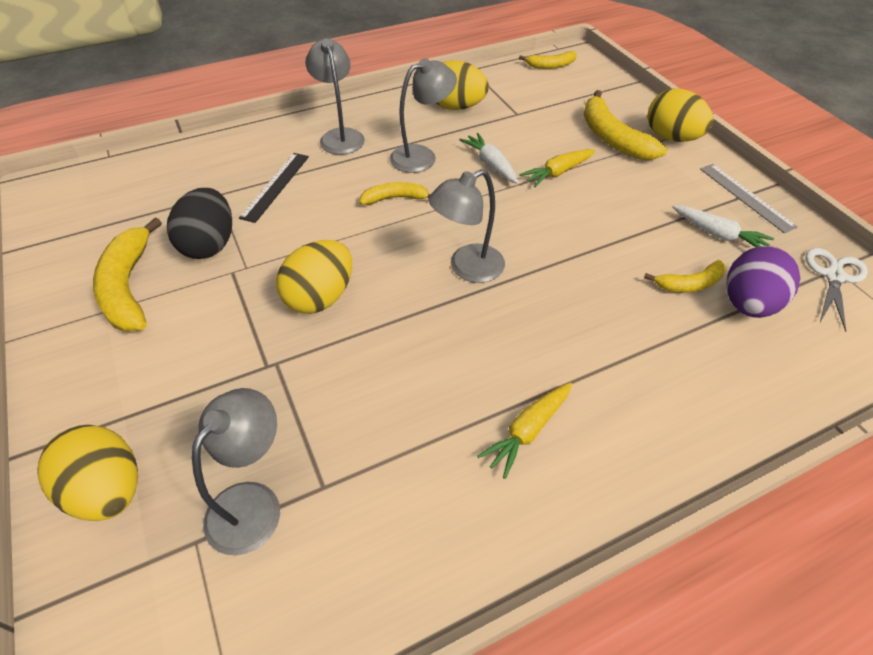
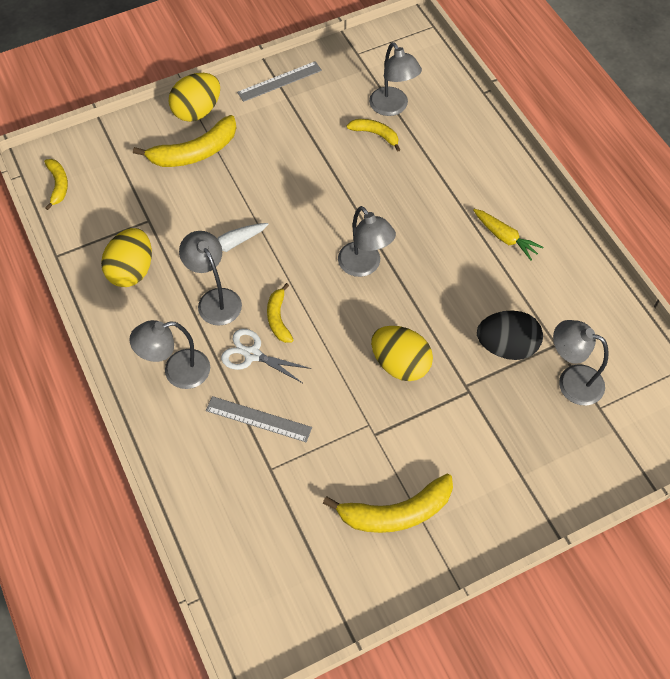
camera: 90 degrees left, 10 degrees up
yellow egg [37,425,138,521] -> none
black egg [167,188,232,259] -> black egg moved to [477,310,543,360]
black ruler [239,153,309,223] -> grey ruler [206,396,312,442]
yellow carrot [520,149,595,187] -> none
yellow banana [644,260,726,293] -> yellow banana turned 45 degrees counterclockwise [346,119,400,152]
white carrot [672,205,774,247] -> none
purple egg [726,246,800,318] -> grey lamp [369,42,422,116]
white scissors [805,248,868,332] -> white scissors moved to [221,329,311,383]

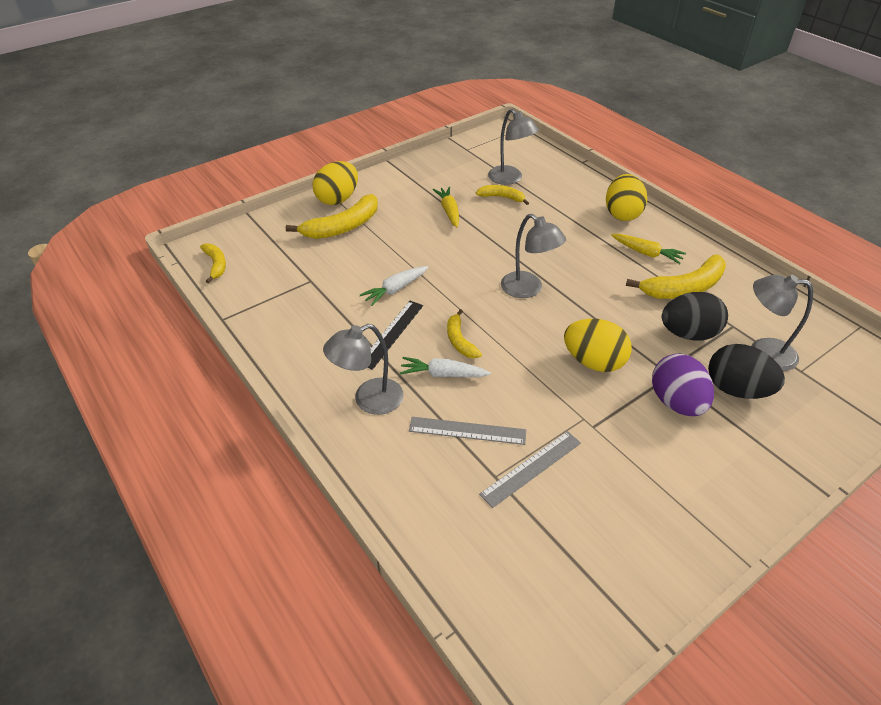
camera: 10 degrees left, 15 degrees down
yellow egg [101,228,152,287] -> yellow egg moved to [606,174,647,221]
grey lamp [179,231,242,326] -> black ruler [367,301,423,370]
white scissors [221,329,311,383] -> white carrot [400,357,491,377]
grey ruler [237,61,322,102] -> grey ruler moved to [479,431,581,508]
yellow banana [323,474,453,533] -> yellow banana moved to [626,254,726,299]
none -> yellow carrot [433,187,459,228]
none -> purple egg [652,354,714,416]
none -> black egg [708,344,785,399]

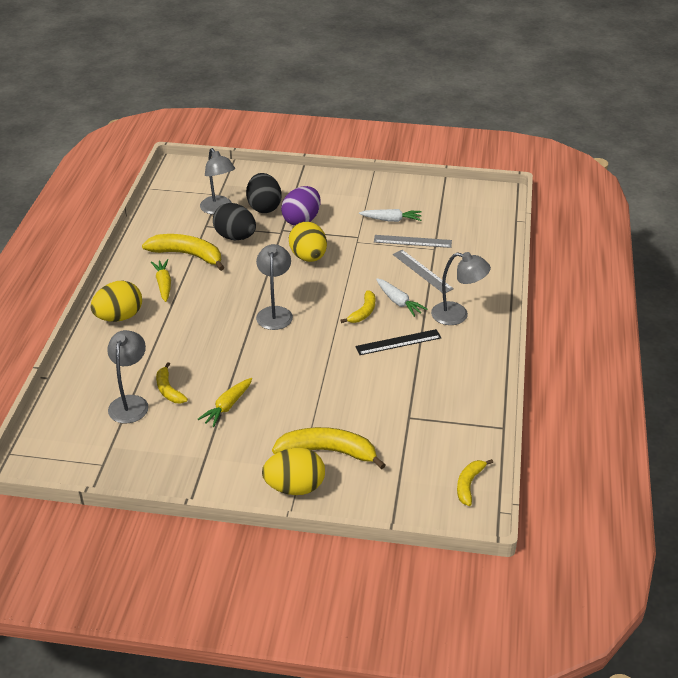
camera: 135 degrees left, 5 degrees down
white carrot [360,266,428,306] -> white carrot moved to [359,209,422,222]

